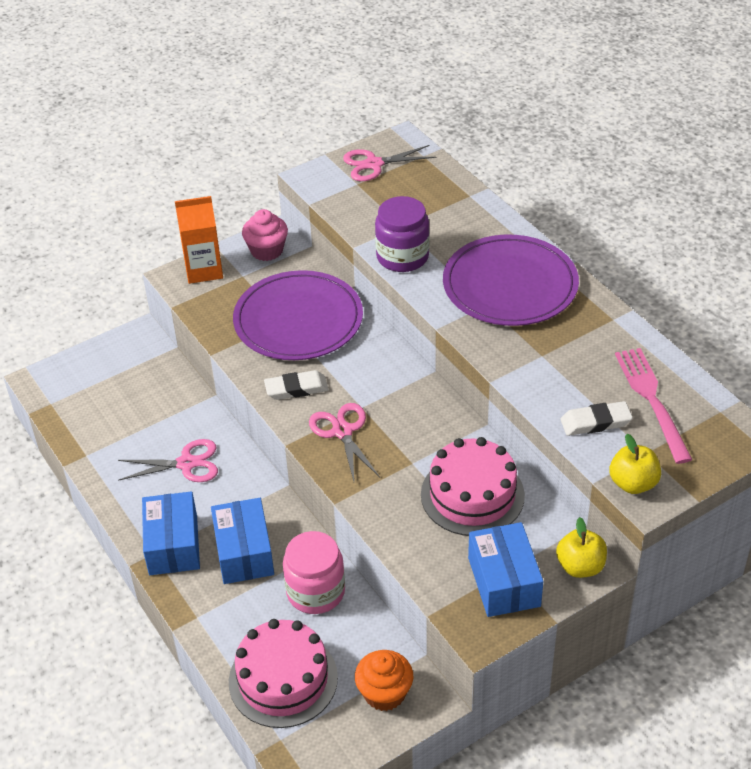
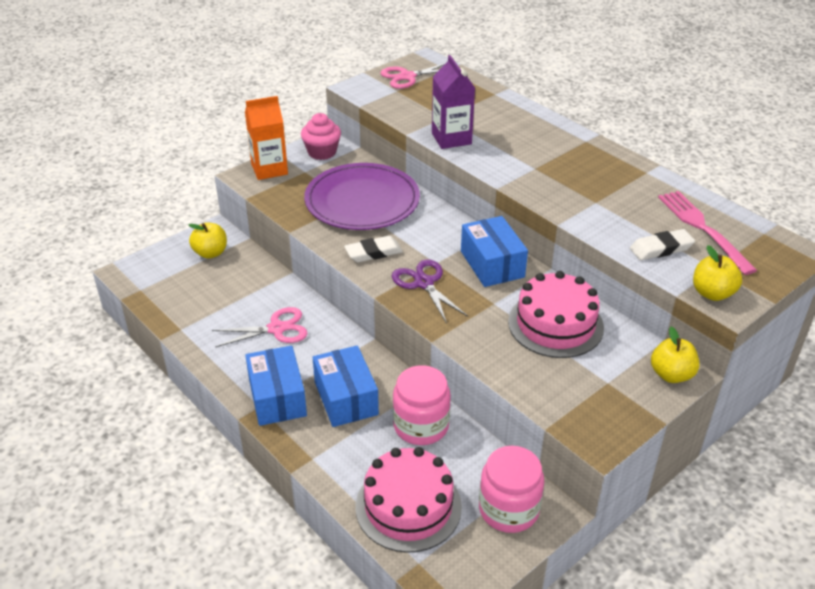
camera: 10 degrees left, 5 degrees down
pink scissors [309,403,380,481] -> purple scissors [392,260,468,324]
orange cupcake [355,650,413,711] -> pink jar [479,446,544,533]
purple jar [375,196,430,272] -> purple carton [432,55,475,149]
purple plate [443,234,579,326] -> none
blue box [468,522,543,617] -> blue box moved to [461,216,528,287]
none -> yellow apple [189,222,227,259]

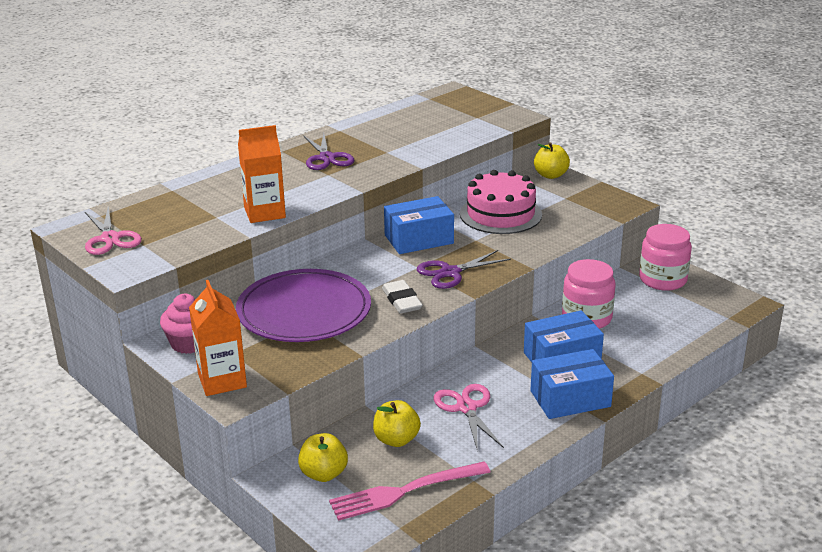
camera: 90 degrees left, 10 degrees down
pink cake [356,447,462,553] -> none
purple carton [432,55,475,149] -> orange carton [238,125,286,223]
white eraser [630,229,695,260] -> none
pink fork [658,191,757,275] -> pink fork moved to [329,461,490,521]
yellow apple [693,245,742,301] -> yellow apple moved to [373,400,421,447]
none -> purple scissors [303,133,354,170]

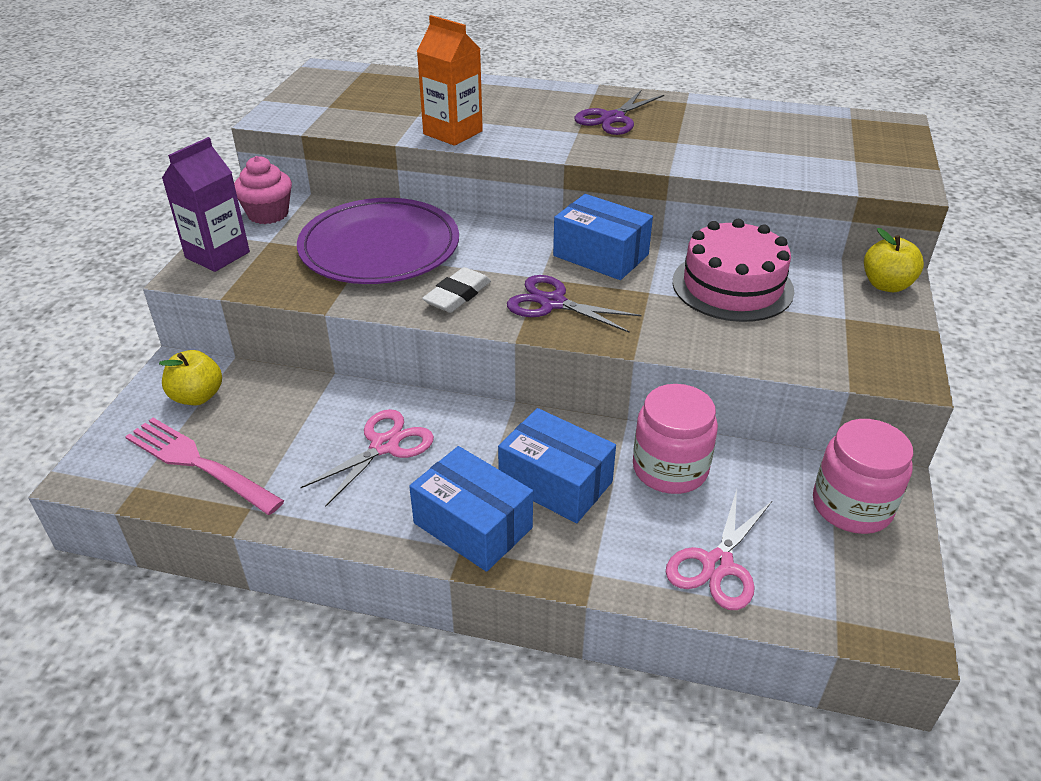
camera: 55 degrees right, 10 degrees up
pink scissors [85,207,142,255] -> pink scissors moved to [666,489,772,610]
orange carton [189,280,247,396] -> purple carton [162,137,250,272]
yellow apple [373,400,421,447] -> none

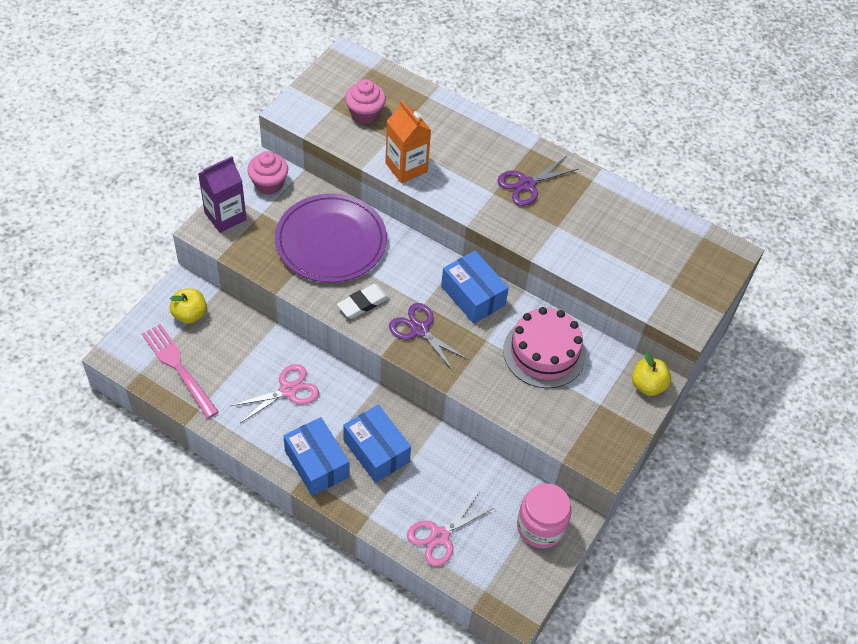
camera: 15 degrees right, 15 degrees up
pink jar [633,384,718,494] -> none
none -> pink cupcake [345,79,386,124]

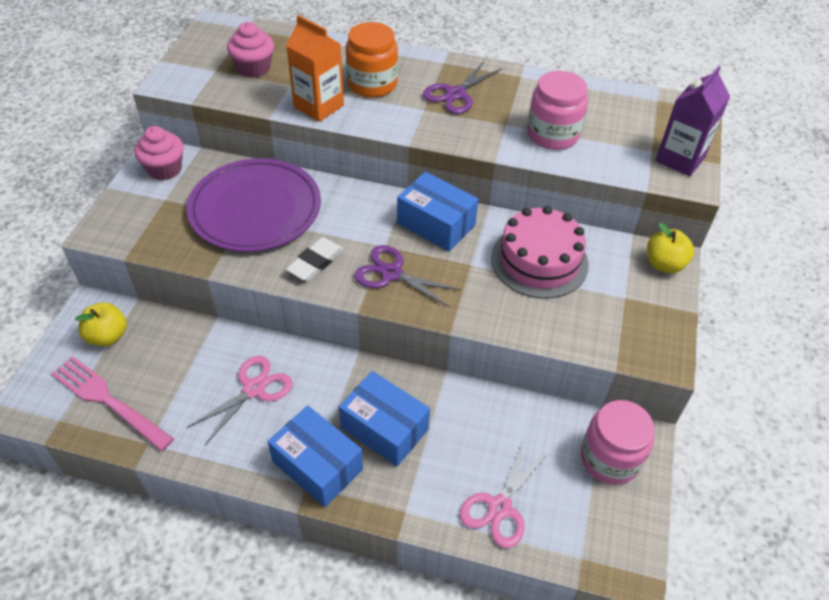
camera: 15 degrees left, 5 degrees down
purple carton [198,156,247,233] -> purple carton moved to [655,66,730,176]
none -> orange jar [346,22,398,97]
none -> pink jar [527,71,588,150]

